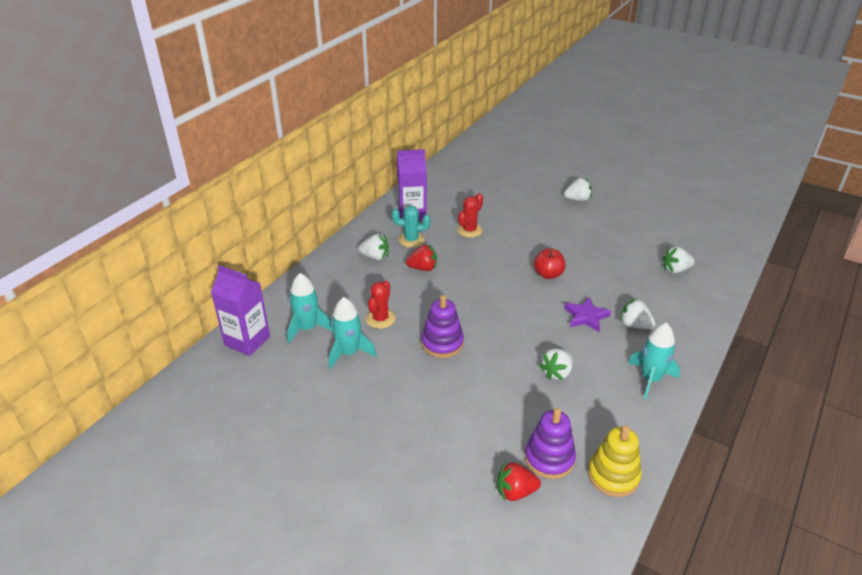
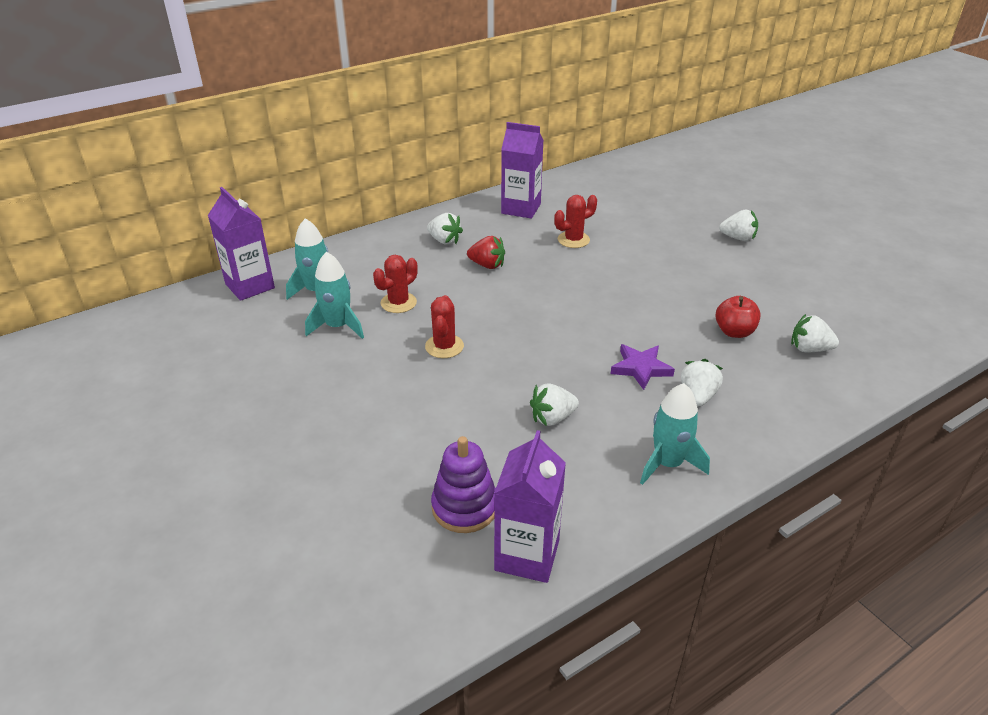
camera: 25 degrees right, 0 degrees up
turquoise cactus [392,206,430,247] -> none
purple stacking toy [421,295,464,358] -> red cactus [425,295,464,358]
red strawberry [498,462,541,501] -> none
red apple [533,248,565,279] -> red apple moved to [716,296,761,338]
yellow stacking toy [588,425,642,497] -> purple carton [494,430,566,583]
white strawberry [620,298,655,329] -> white strawberry turned 45 degrees clockwise [681,359,723,406]

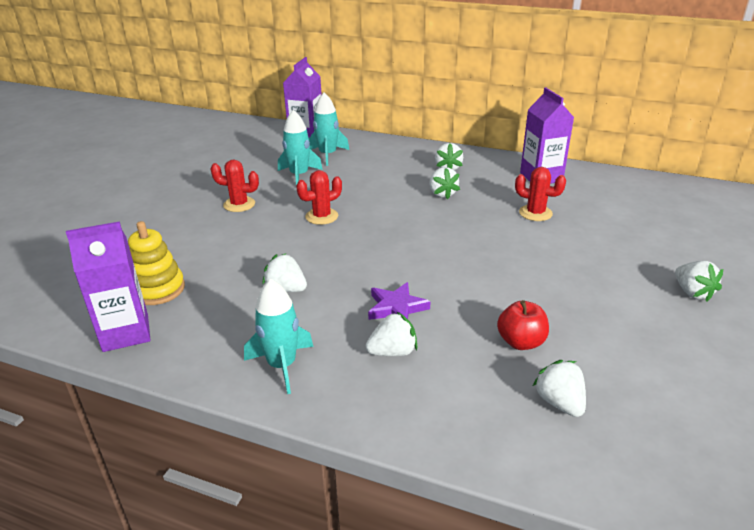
camera: 55 degrees right, 5 degrees down
red cactus [373,255,418,313] -> red cactus moved to [210,160,259,212]
purple stacking toy [431,436,496,533] -> yellow stacking toy [128,221,185,305]
red strawberry [467,236,505,269] -> white strawberry [429,167,460,199]

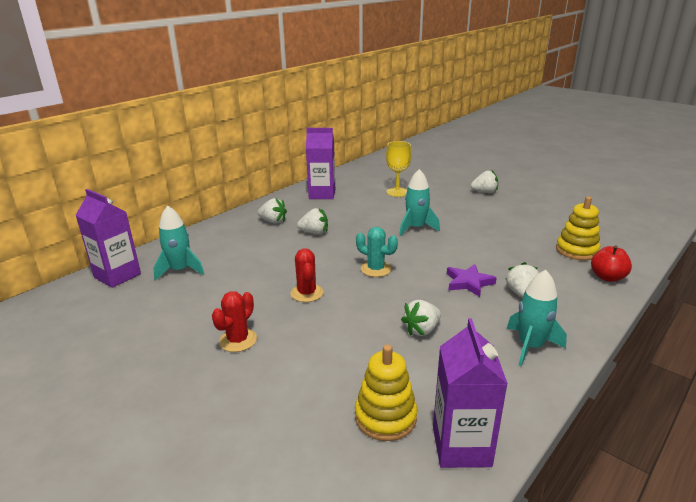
camera: 70 degrees left, 5 degrees down
turquoise rocket [278,110,323,185] -> turquoise rocket moved to [399,169,440,236]
red apple [497,300,549,350] -> red apple moved to [591,245,632,282]
red cactus [515,167,566,221] -> none
white strawberry [533,360,586,417] -> yellow stacking toy [556,196,600,260]
none -> turquoise cactus [356,227,398,277]
none -> yellow goblet [386,141,412,197]

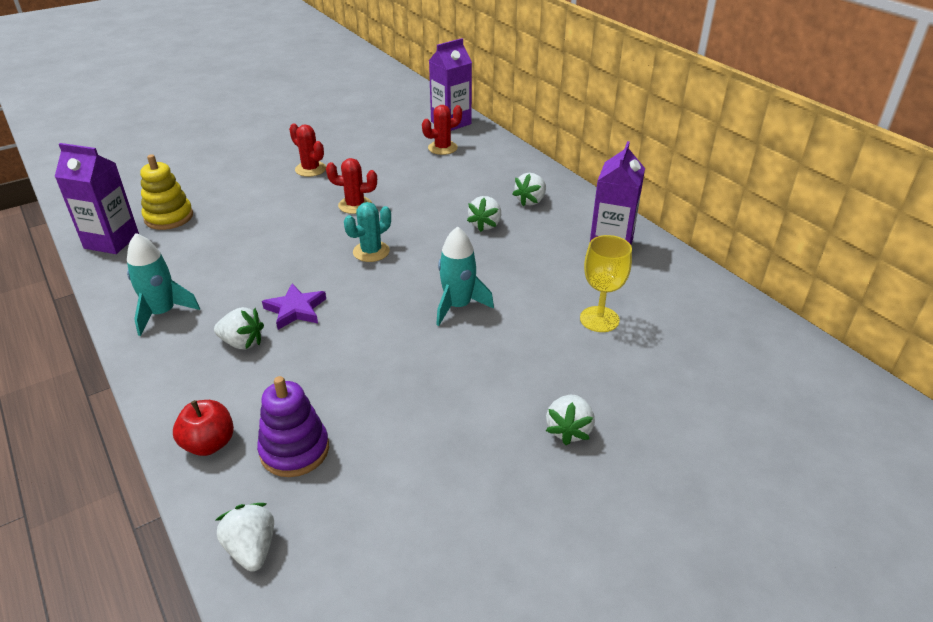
camera: 105 degrees right, 10 degrees up
turquoise rocket [153,205,204,281] -> red cactus [422,105,462,155]
white strawberry [401,300,441,336] -> white strawberry moved to [216,503,274,572]
yellow stacking toy [556,196,600,260] -> purple stacking toy [257,376,329,477]

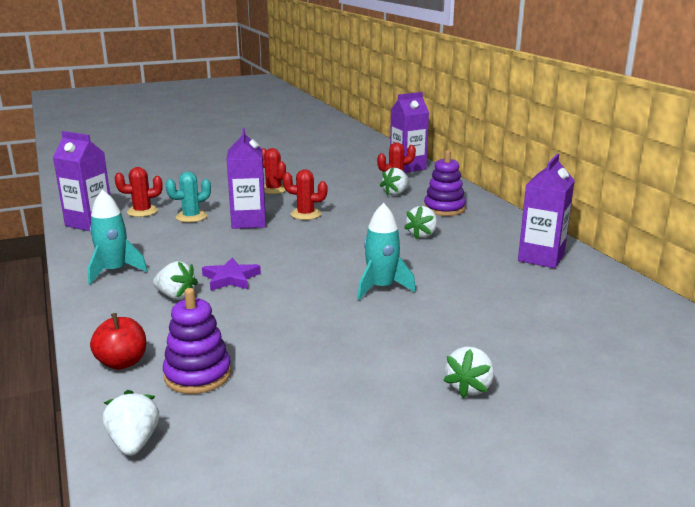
camera: 10 degrees right, 15 degrees down
yellow stacking toy [140,154,193,230] -> red cactus [115,167,163,217]
turquoise cactus [344,202,391,262] -> turquoise cactus moved to [165,172,211,222]
white strawberry [512,173,546,206] -> white strawberry moved to [380,167,410,196]
yellow goblet [580,235,632,332] -> none
none -> purple carton [227,128,266,229]
none -> purple stacking toy [424,150,466,216]

